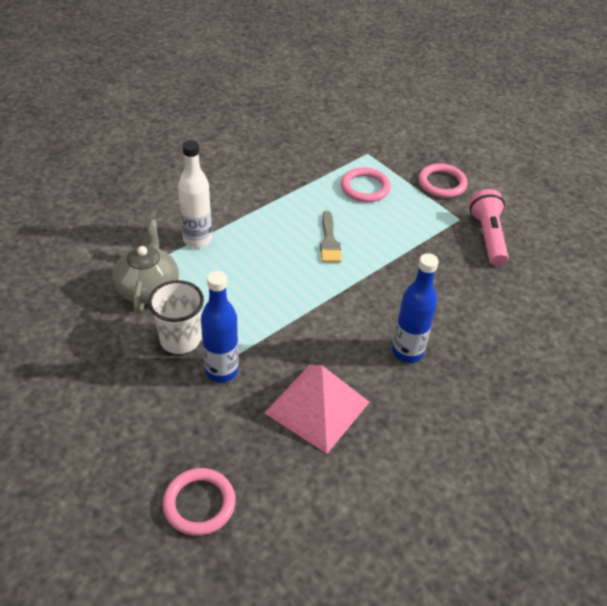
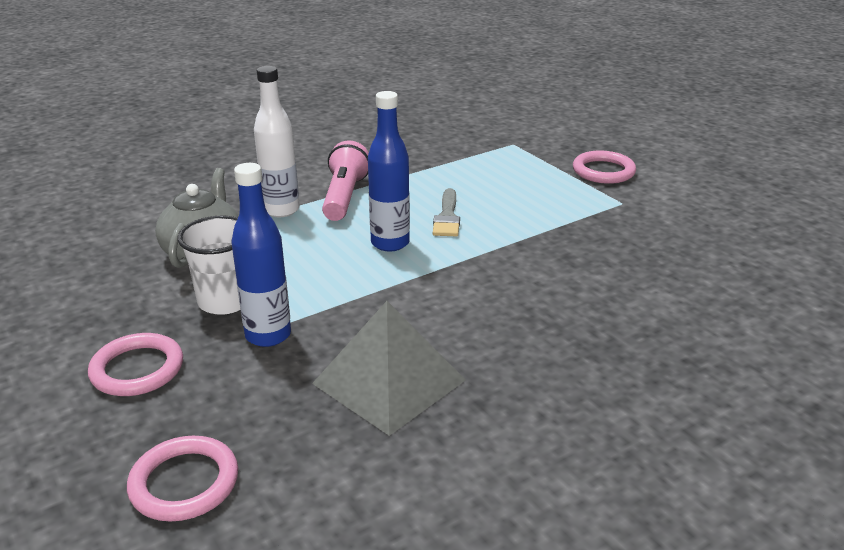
camera: 10 degrees right, 15 degrees down
pink pyramid [265,365,370,454] -> grey pyramid [312,301,465,436]
pink ring [341,167,391,202] -> pink ring moved to [88,333,183,396]
blue bottle [392,253,439,363] -> blue bottle moved to [368,91,410,252]
pink flashlight [469,189,509,266] -> pink flashlight moved to [322,140,369,221]

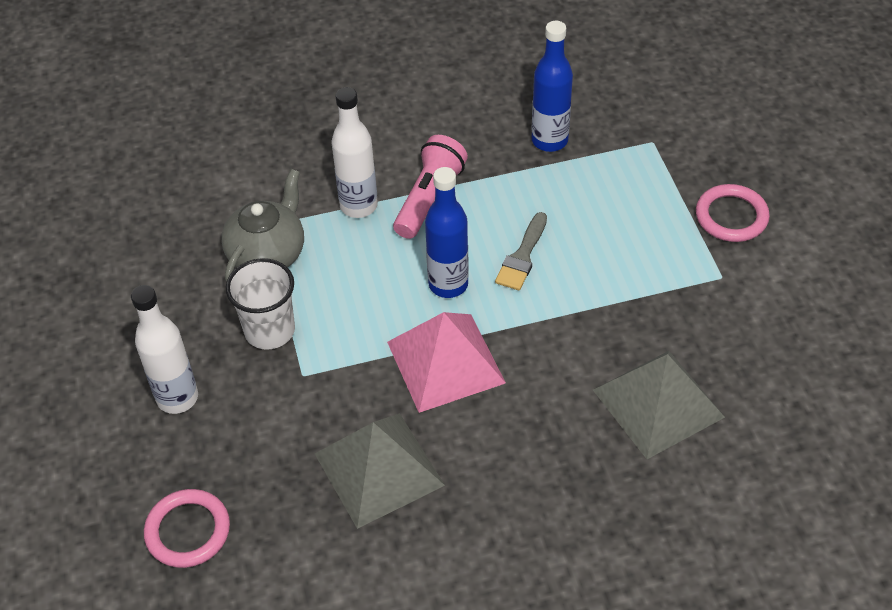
camera: 20 degrees right, 20 degrees up
pink ring [88,333,183,396] -> white bottle [131,285,198,414]
blue bottle [231,163,291,347] -> blue bottle moved to [532,21,573,152]
none -> pink pyramid [387,312,506,413]
none -> grey pyramid [593,351,725,459]

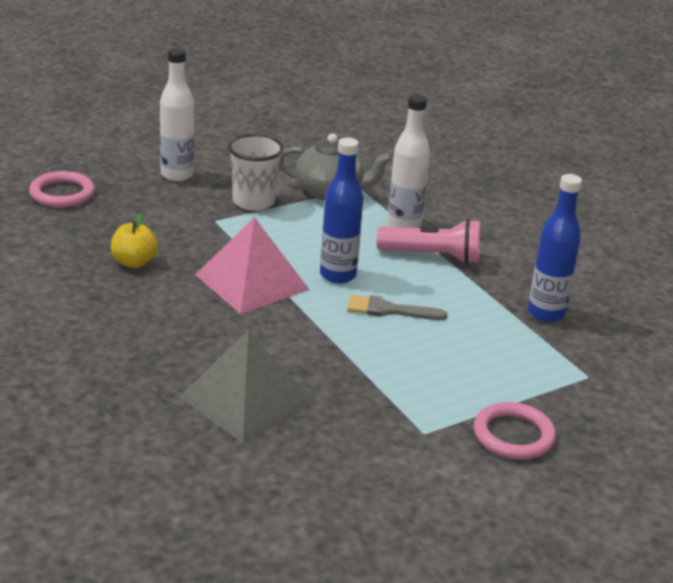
camera: 70 degrees right, 20 degrees down
grey pyramid [315,413,445,529] -> yellow apple [111,213,158,268]

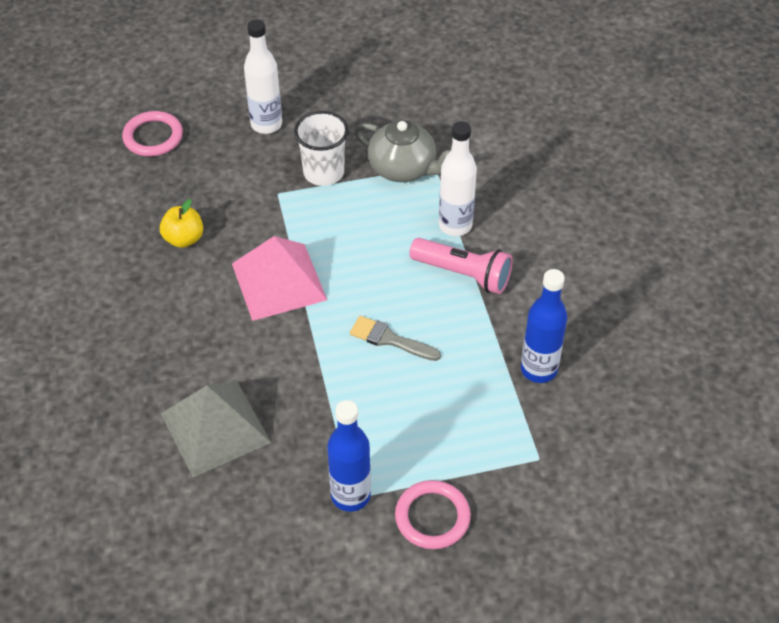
camera: 20 degrees right, 20 degrees up
blue bottle [320,138,363,284] -> blue bottle moved to [327,400,371,512]

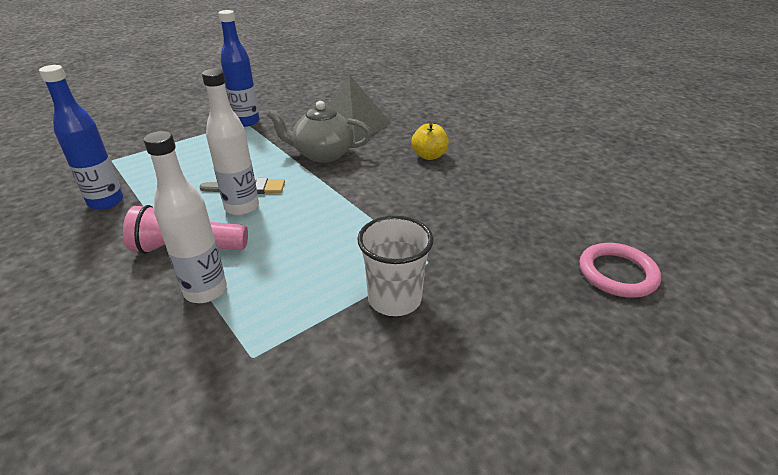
camera: 155 degrees right, 15 degrees down
yellow apple [160,199,203,248] -> yellow apple moved to [412,123,449,160]
pink pyramid [232,236,327,321] -> none
white bottle [244,19,282,134] -> white bottle moved to [202,69,259,216]
grey teapot [354,120,451,182] -> grey teapot moved to [267,101,371,163]
pink ring [395,480,471,549] -> none

